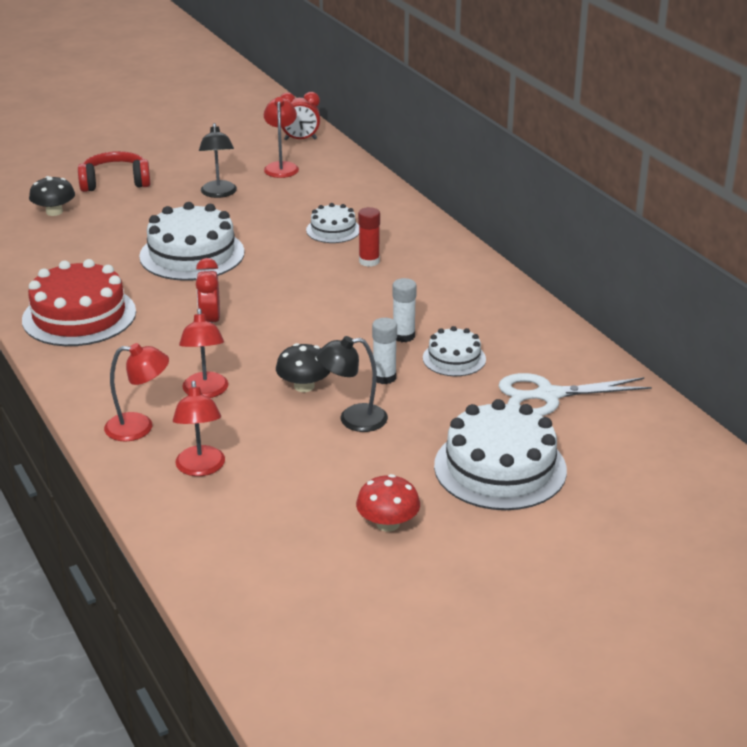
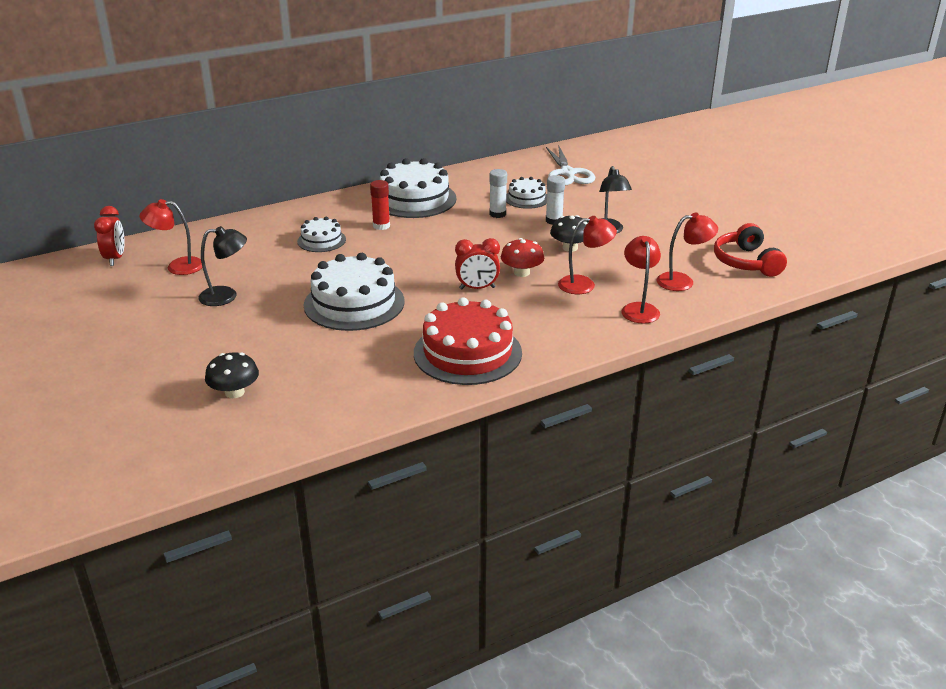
camera: 90 degrees left, 0 degrees up
red headphones [78,151,151,192] -> red headphones moved to [714,223,787,277]
red mushroom [356,474,420,532] -> red mushroom moved to [501,238,544,277]
white cake [434,399,567,510] -> white cake moved to [380,158,456,218]

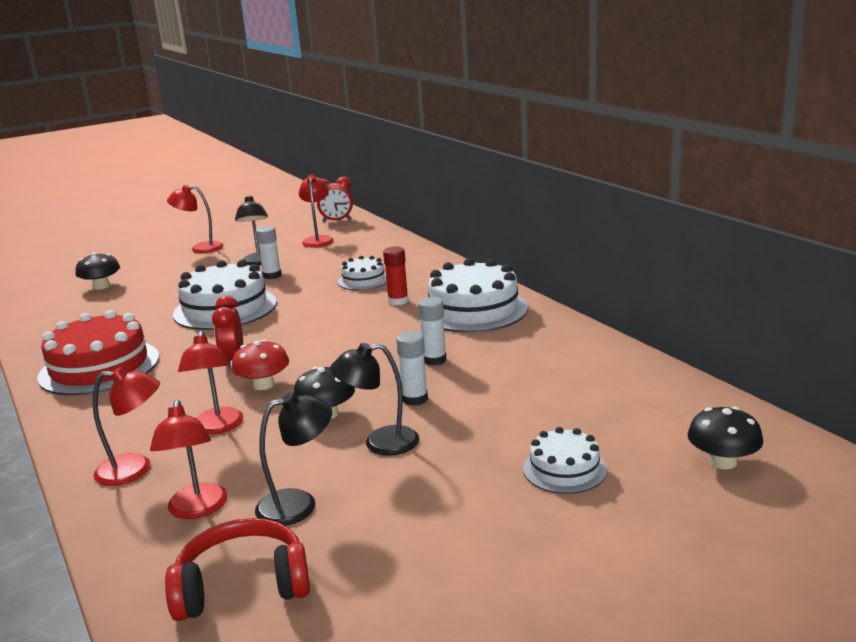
camera: 90 degrees right, 10 degrees down
white cake [506,177,547,209] -> white cake moved to [523,427,607,494]
white scissors [546,145,596,186] -> none
none -> red lamp [167,185,224,253]
none -> black lamp [255,393,332,526]
none -> white glue stick [256,226,282,279]
none -> black mushroom [688,407,763,469]

